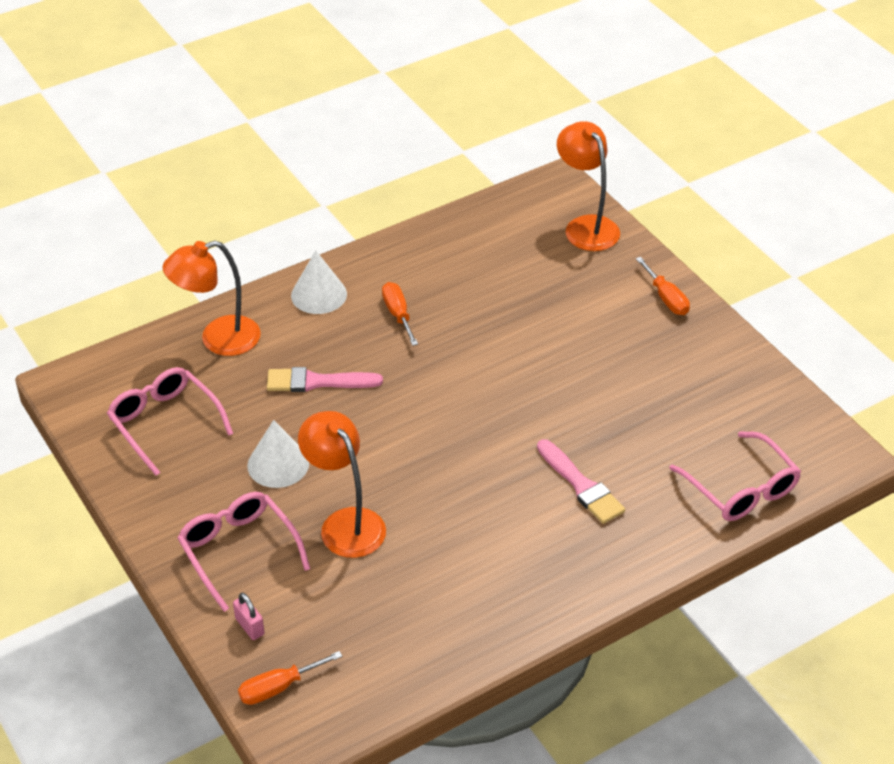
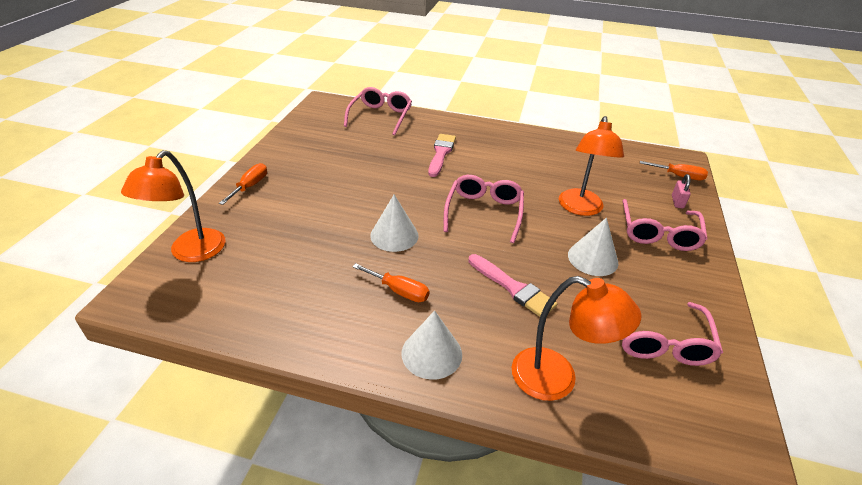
camera: 135 degrees left, 5 degrees down
orange screwdriver [382,282,418,346] -> orange screwdriver turned 90 degrees counterclockwise [352,263,429,302]
none -> white cone [370,195,419,252]
none -> pink glasses [444,175,524,243]

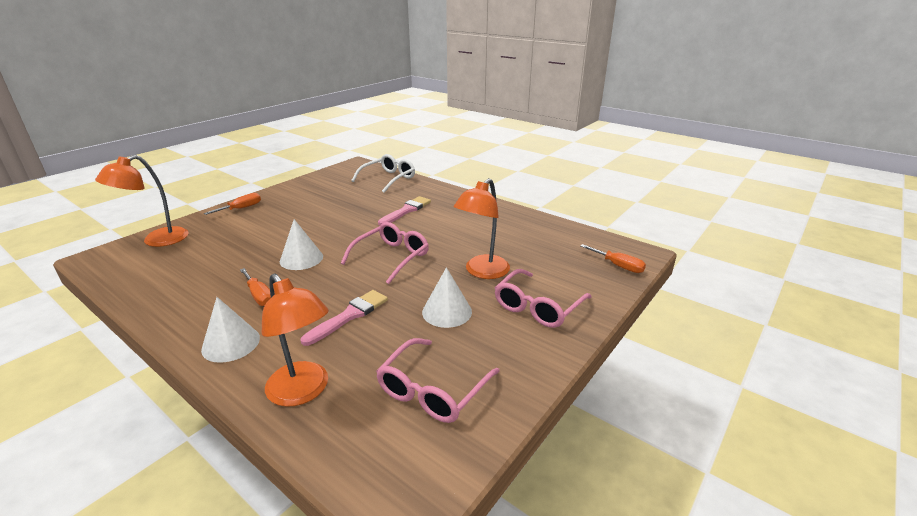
camera: 25 degrees right, 10 degrees down
pink glasses [344,87,412,135] -> white glasses [351,154,415,193]
pink brush [468,254,557,317] -> pink brush turned 120 degrees counterclockwise [301,290,388,346]
pink padlock [672,174,691,208] -> none

